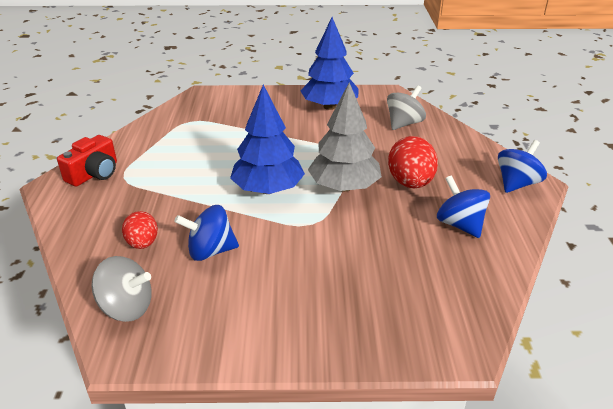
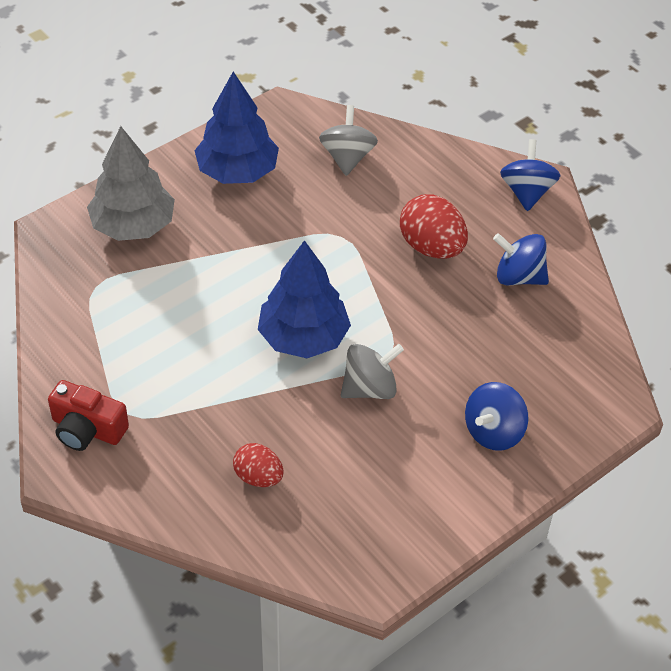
camera: 40 degrees left, 15 degrees up
red camera [57,135,117,186] -> red camera turned 120 degrees clockwise [48,380,129,451]
grey spinning top [92,256,152,322] -> grey spinning top moved to [341,344,404,399]
blue spinning top [174,205,239,261] -> blue spinning top moved to [465,382,528,451]
grey tree [308,83,382,192] -> grey tree moved to [87,126,175,241]

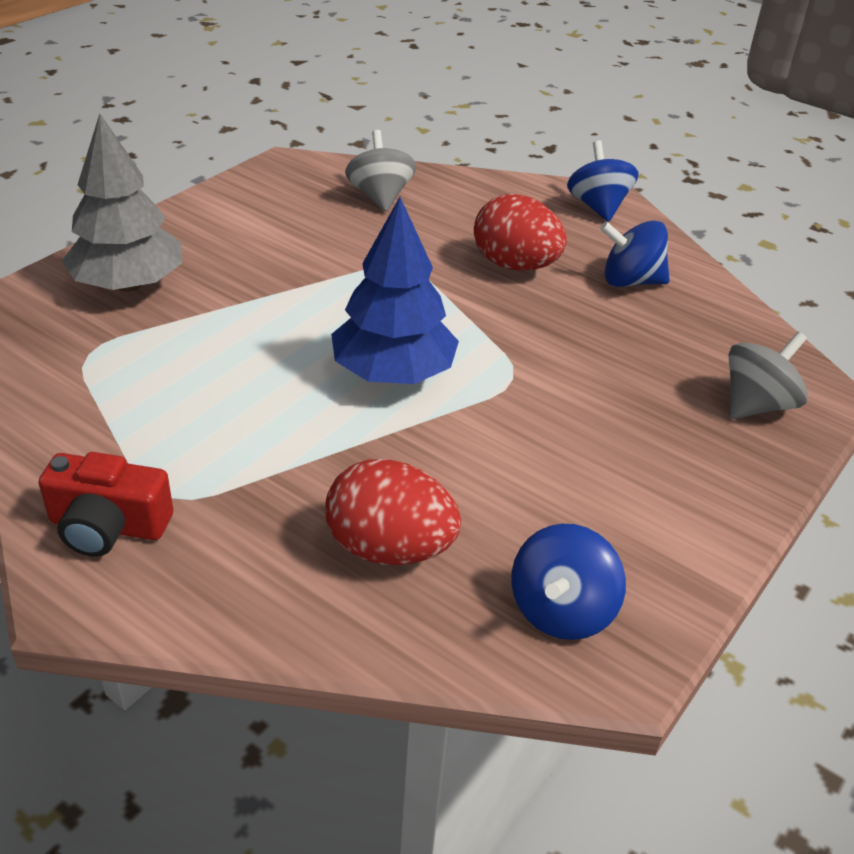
camera: 15 degrees left, 10 degrees down
blue tree [194,71,279,184] -> none
red egg [233,443,284,487] -> red egg [325,459,461,565], size x1.62
grey spinning top [341,344,404,399] -> grey spinning top moved to [729,332,808,419]
blue spinning top [465,382,528,451] -> blue spinning top moved to [511,524,626,640]

